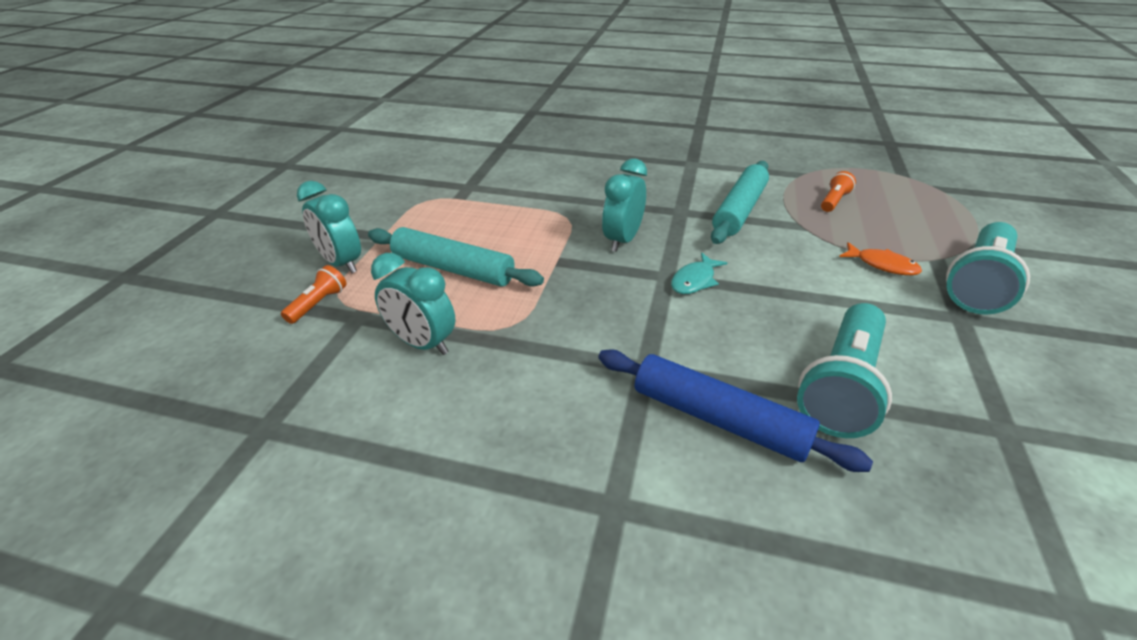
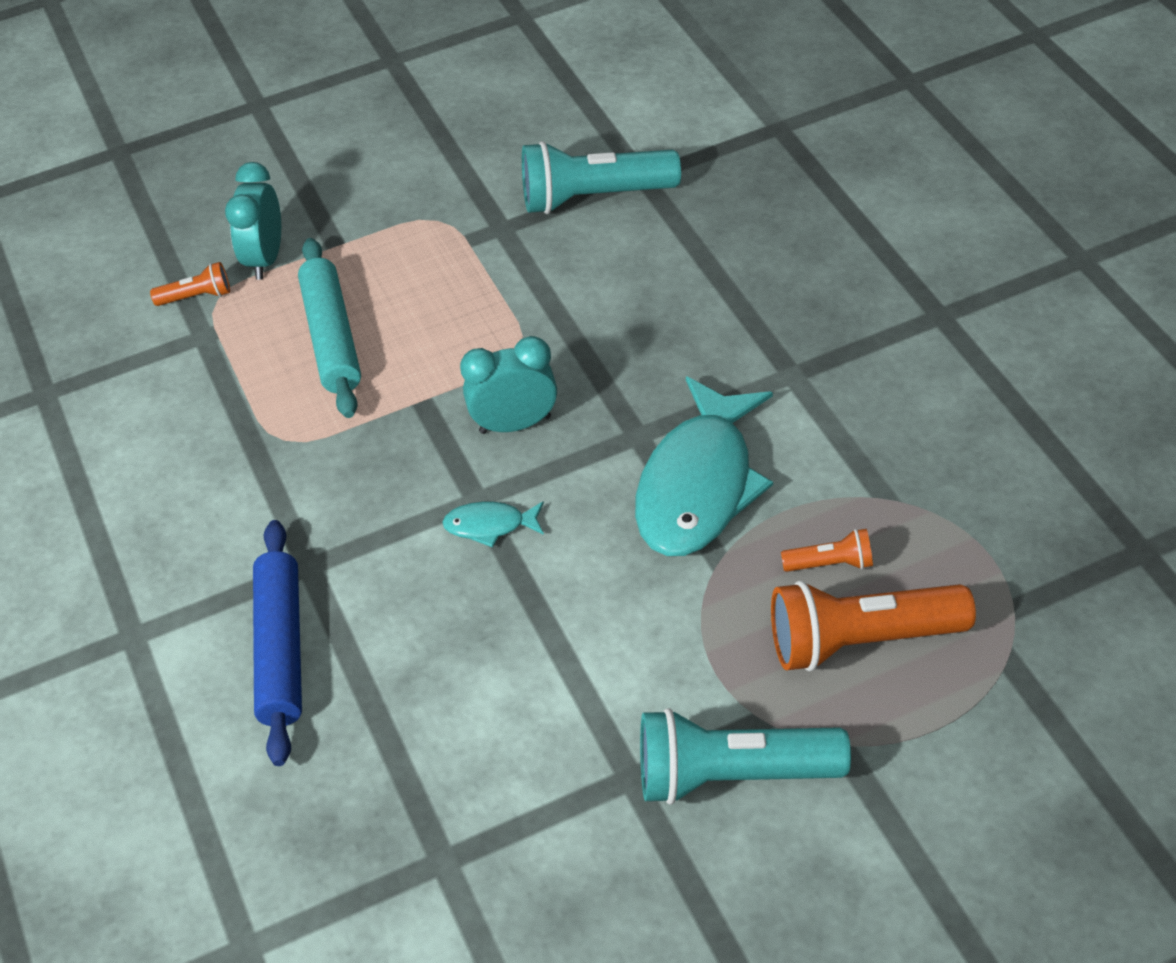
camera: 55 degrees right, 10 degrees up
turquoise clock [371,253,455,355] -> none
turquoise rolling pin [711,161,769,244] -> turquoise fish [635,376,773,556]
turquoise flashlight [797,303,892,438] -> turquoise flashlight moved to [522,141,681,214]
orange fish [839,242,922,275] -> none
none -> orange flashlight [771,581,976,671]

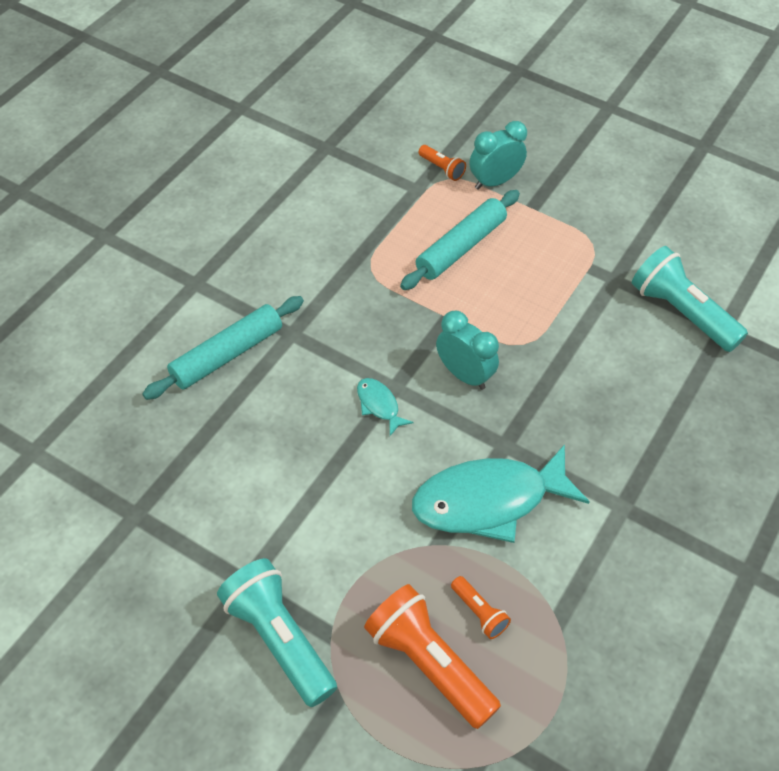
camera: 50 degrees right, 5 degrees up
blue rolling pin [253,520,302,766] -> turquoise rolling pin [143,296,304,400]

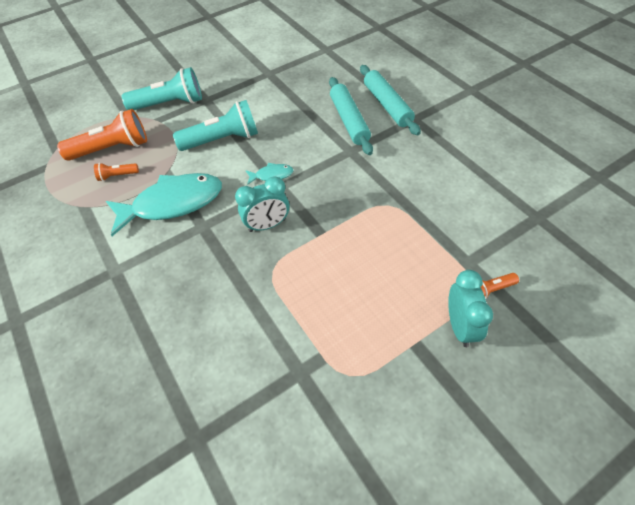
camera: 120 degrees right, 0 degrees up
turquoise rolling pin [400,190,520,290] -> turquoise rolling pin moved to [360,65,421,135]
turquoise fish [412,444,590,543] -> turquoise fish turned 60 degrees clockwise [106,173,222,236]
turquoise flashlight [632,246,748,352] -> turquoise flashlight moved to [173,100,258,151]

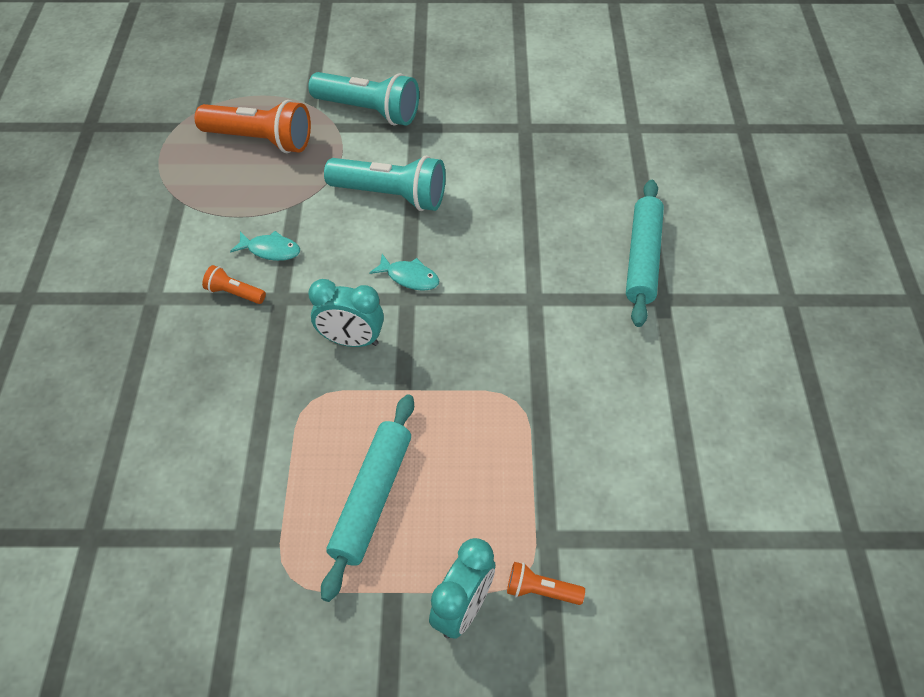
camera: 30 degrees right, 0 degrees up
orange flashlight [94,163,139,181] -> orange flashlight moved to [202,265,266,304]
turquoise fish [106,173,222,236] -> turquoise fish [230,231,300,261], size x0.43
turquoise rolling pin [329,77,373,155] -> turquoise rolling pin moved to [321,395,414,602]

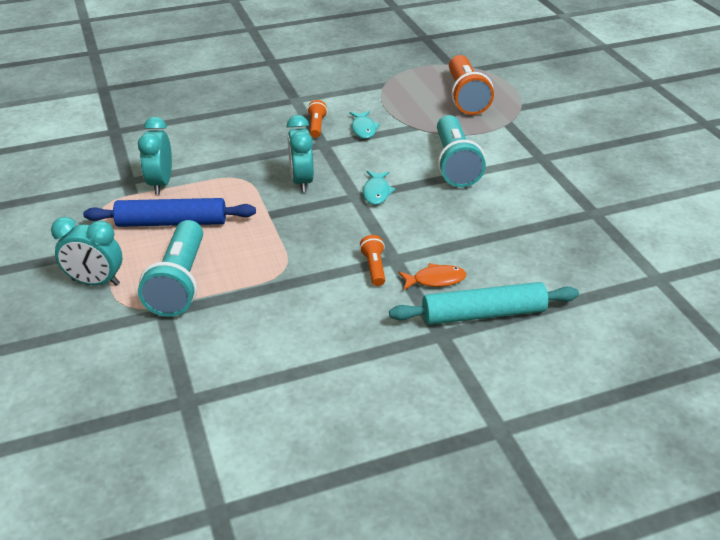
camera: 70 degrees right, 15 degrees down
turquoise flashlight [308,72,419,126] -> turquoise flashlight moved to [138,220,203,317]
turquoise rolling pin [321,395,414,602] -> blue rolling pin [83,198,256,227]
orange flashlight [507,562,585,605] -> orange flashlight moved to [360,235,385,286]
none -> turquoise clock [138,117,172,194]
none -> orange fish [399,263,466,290]

